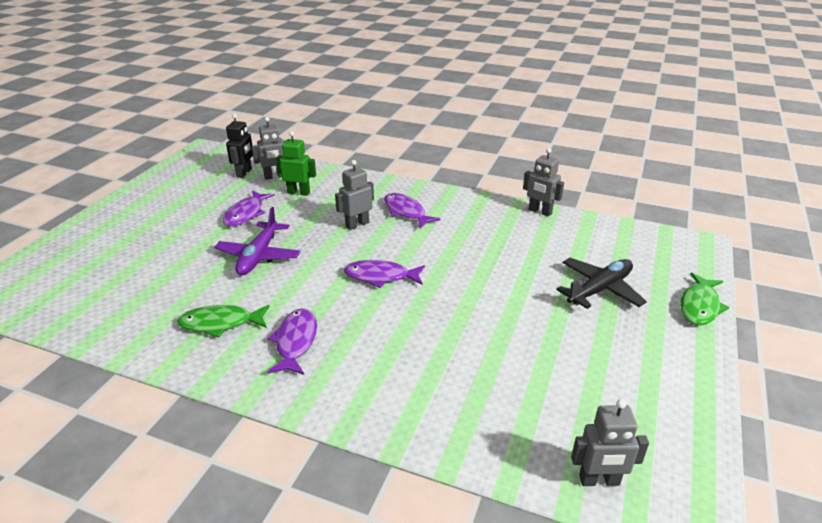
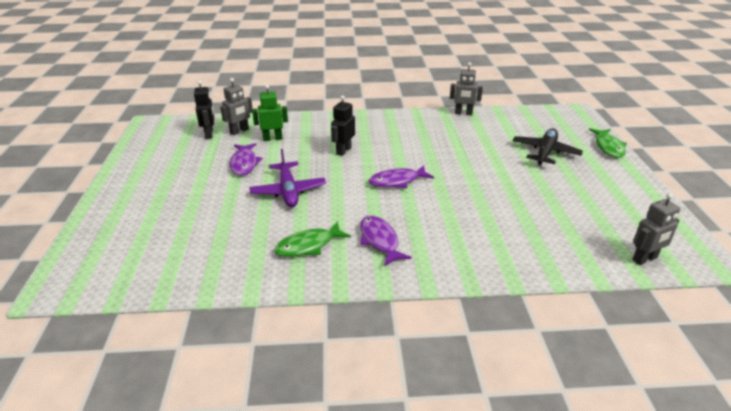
camera: 25 degrees left, 0 degrees up
grey robot [335,160,374,230] -> black robot [331,95,355,156]
purple fish [384,193,441,228] -> none

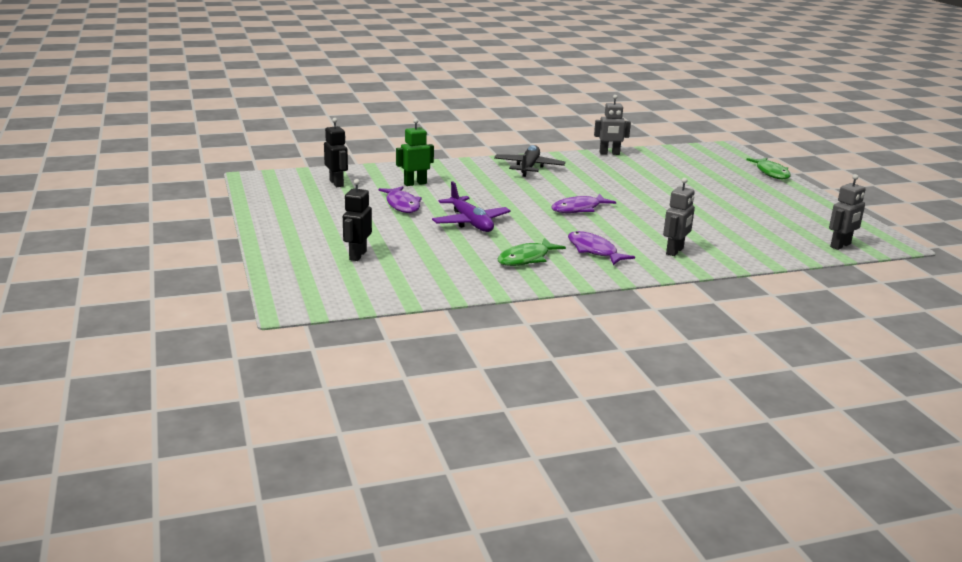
camera: 15 degrees left, 10 degrees down
grey robot [220,78,253,135] -> grey robot moved to [663,178,695,256]
black robot [331,95,355,156] -> black robot moved to [343,179,372,261]
black plane [513,128,583,165] -> black plane moved to [494,145,565,177]

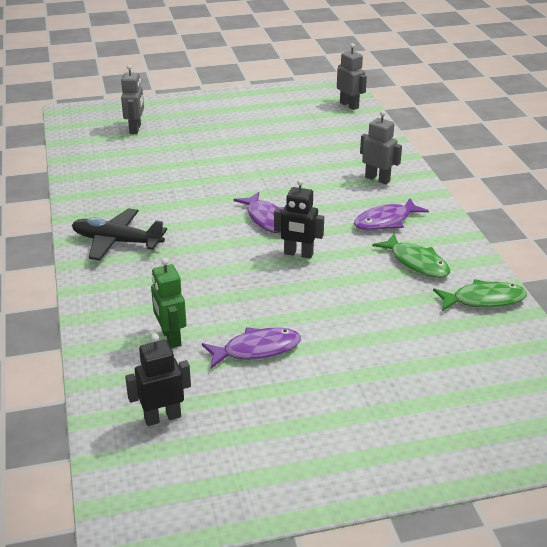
camera: 85 degrees left, 10 degrees up
black robot [343,179,372,261] -> black robot moved to [274,179,324,259]
purple plane [432,181,511,232] -> none
grey robot [594,95,631,155] -> grey robot moved to [121,65,144,134]
green fish [746,158,790,179] -> green fish moved to [433,279,527,311]

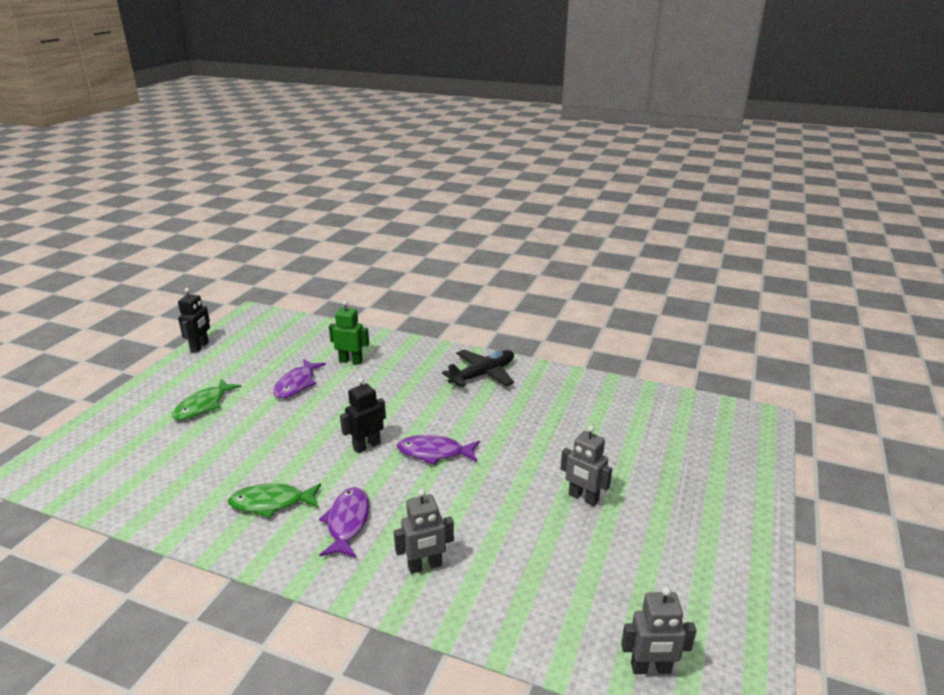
camera: 125 degrees right, 5 degrees down
grey robot [121,65,144,134] -> grey robot moved to [561,425,612,506]
black robot [125,334,191,426] -> black robot moved to [178,288,210,353]
green fish [433,279,527,311] -> green fish moved to [172,379,241,420]

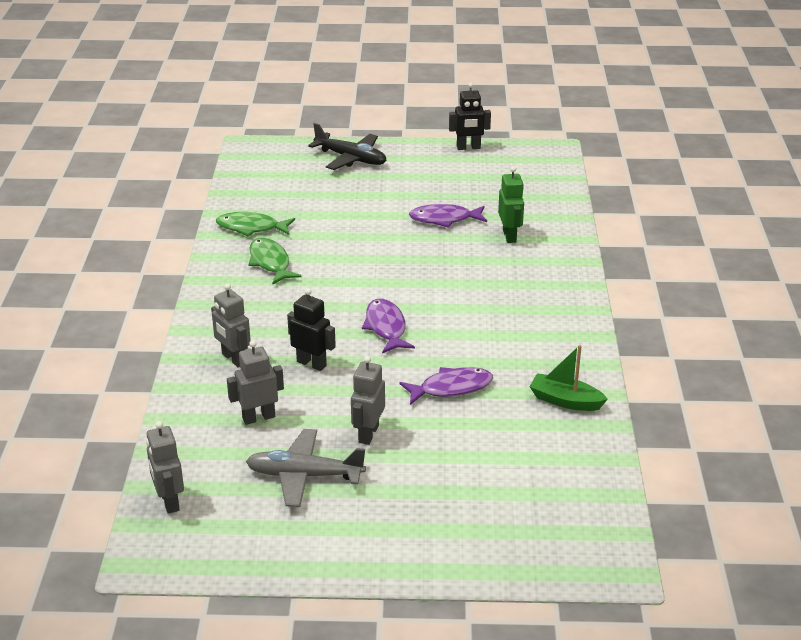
camera: 70 degrees right, 5 degrees up
green fish [172,379,241,420] -> green fish moved to [216,212,295,237]
purple fish [319,487,370,558] -> purple fish moved to [399,367,493,405]
black robot [340,378,386,453] -> black robot moved to [287,288,336,371]
black plane [442,350,514,387] -> black plane moved to [308,123,386,170]
none -> grey robot [227,340,284,425]
none -> grey plane [246,429,366,507]
none -> green boat [530,345,608,411]

